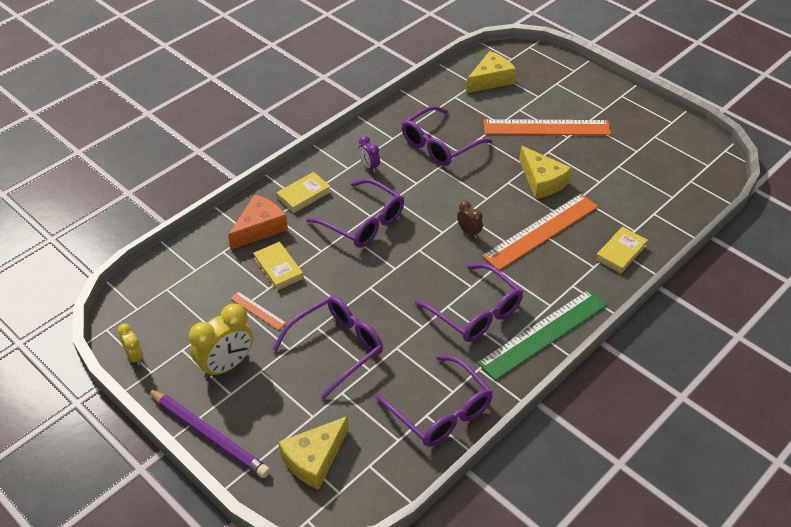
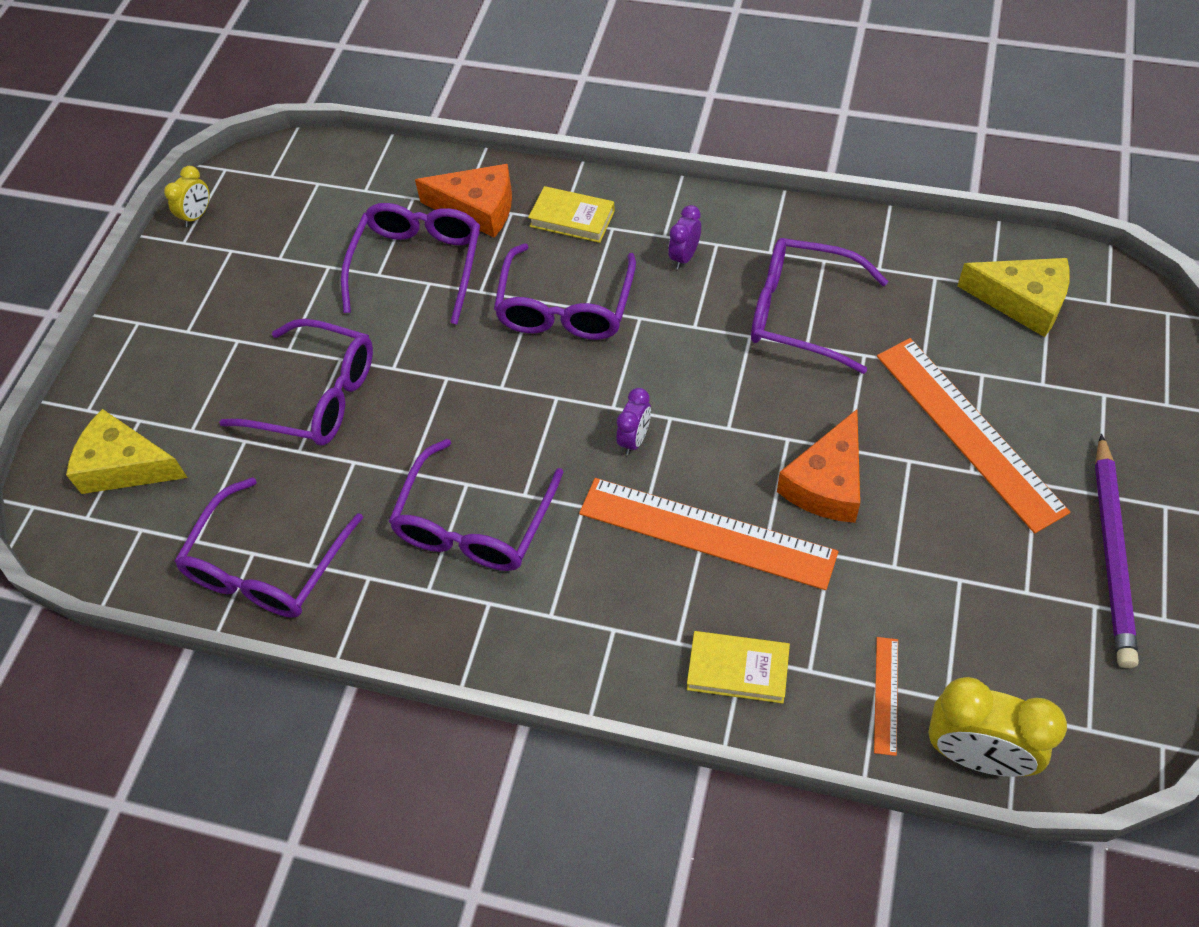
camera: 65 degrees right, 10 degrees up
purple pencil [148,389,270,478] -> purple pencil moved to [1095,434,1139,668]
yellow clock [189,304,253,379] -> yellow clock moved to [928,677,1067,777]
orange ruler [230,292,286,330] -> orange ruler moved to [874,637,898,756]
yellow book [253,242,304,291] -> purple glasses [341,203,480,324]
brown clock [457,201,483,239] -> purple clock [617,388,651,455]
green ruler [477,290,607,381] -> none
yellow cheese [519,146,572,199] -> orange cheese [777,409,860,523]

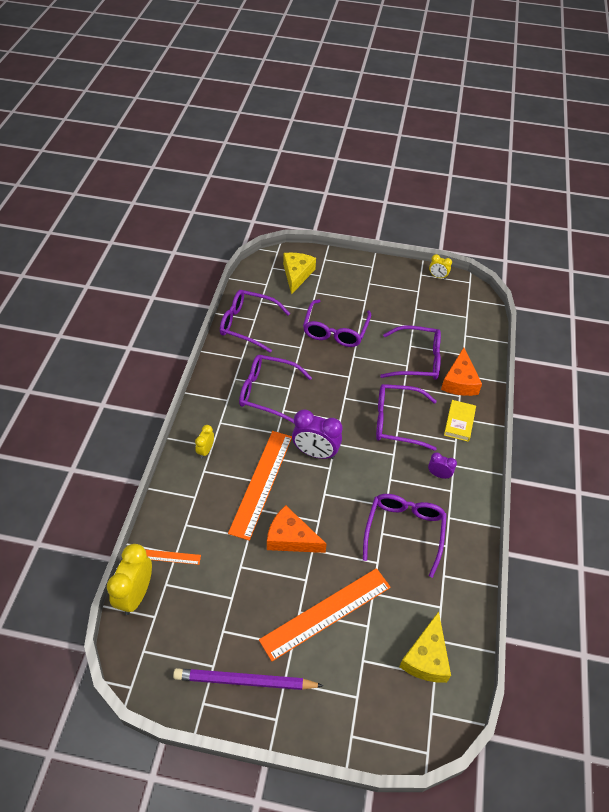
camera: 80 degrees right, 5 degrees down
purple clock [617,388,651,455] -> purple clock [292,409,343,459], size x1.89
yellow book [687,631,790,704] -> none
none -> yellow clock [195,425,214,459]

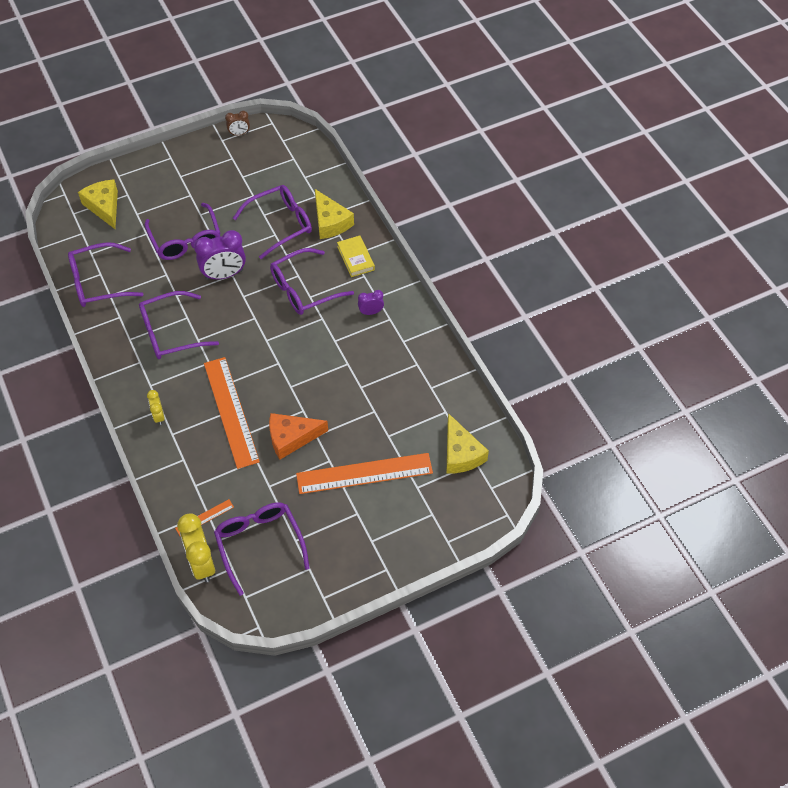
camera: 35 degrees left, 5 degrees up
purple pencil [173,668,324,690] -> none
orange ruler [259,568,391,661] -> orange ruler turned 60 degrees clockwise [296,453,433,494]
purple clock [292,409,343,459] -> purple clock moved to [194,230,246,280]
purple glasses [363,494,447,578] -> purple glasses moved to [214,502,310,596]
yellow clock [429,254,452,279] -> brown clock [225,111,250,136]
orange cheese [441,348,482,396] -> yellow cheese [315,189,354,239]

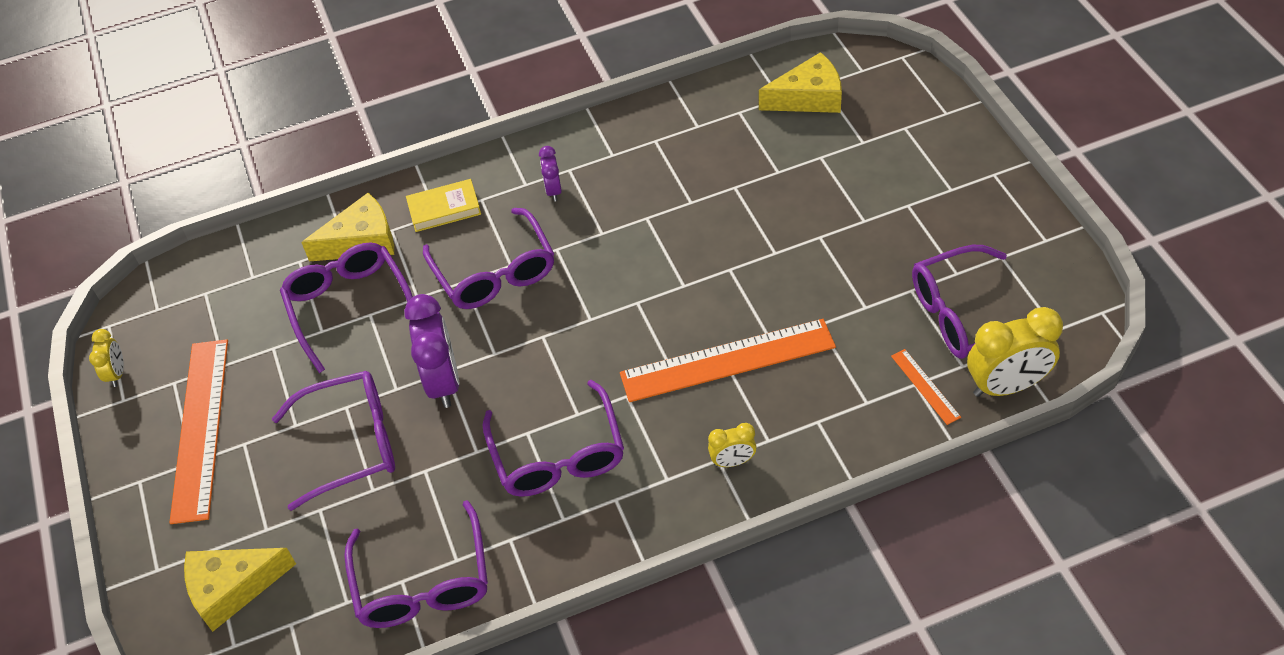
camera: 80 degrees left, 5 degrees down
brown clock [225,111,250,136] -> yellow clock [89,329,124,387]
orange cheese [269,413,328,460] -> none
orange ruler [296,453,433,494] -> orange ruler moved to [169,339,228,524]

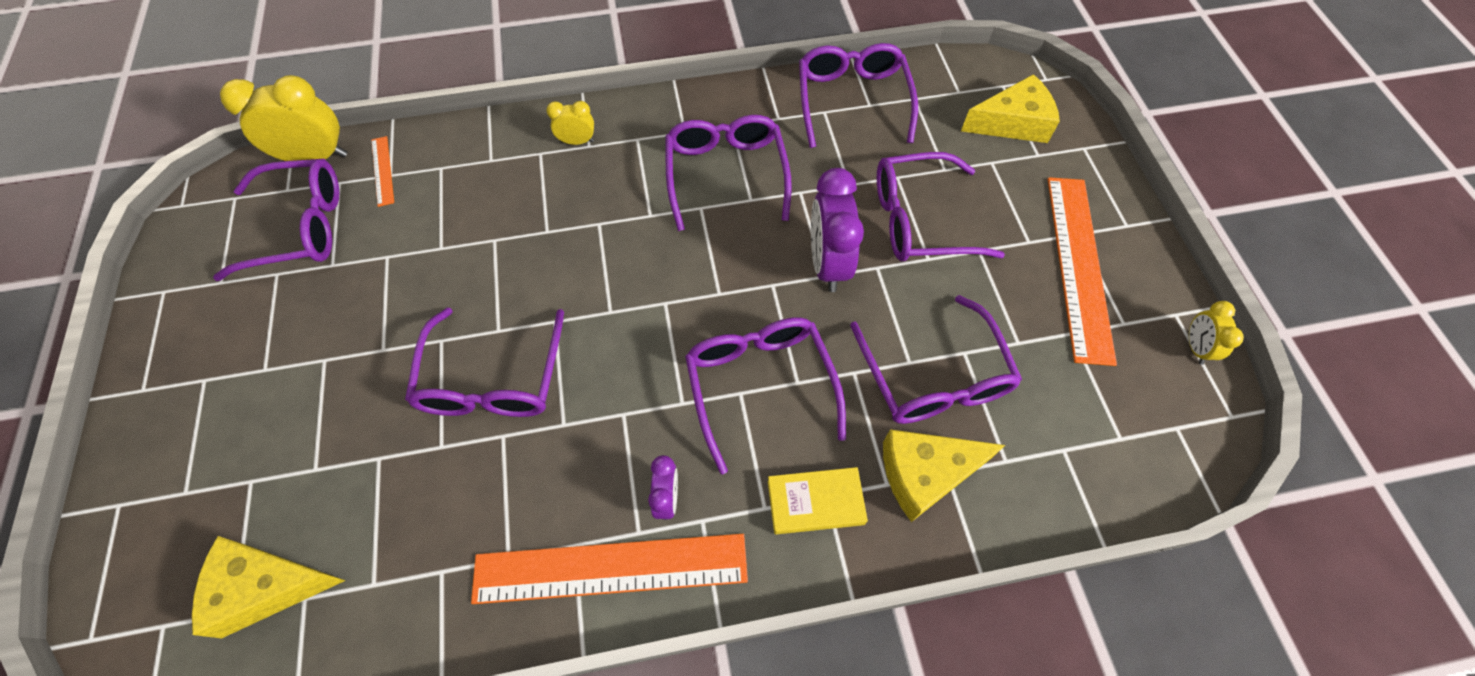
camera: 175 degrees left, 10 degrees up
orange ruler [620,319,836,402] -> orange ruler moved to [471,534,748,604]
none -> purple glasses [405,308,564,417]

